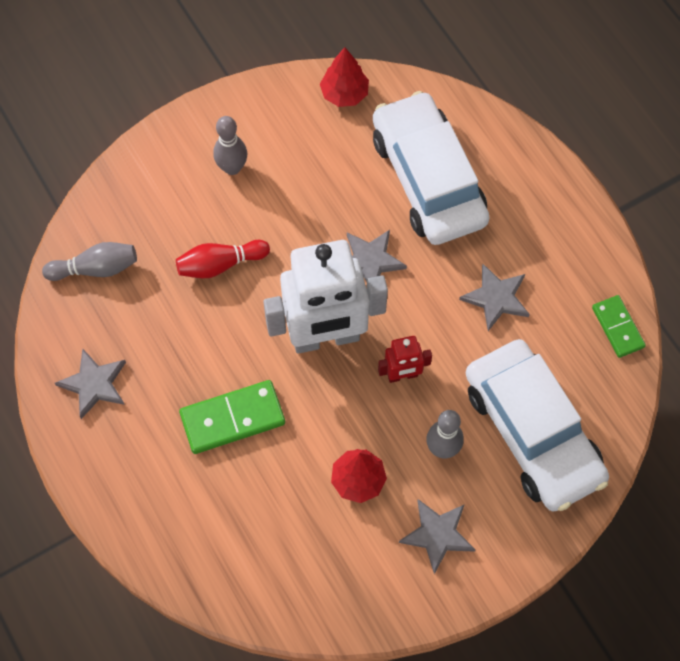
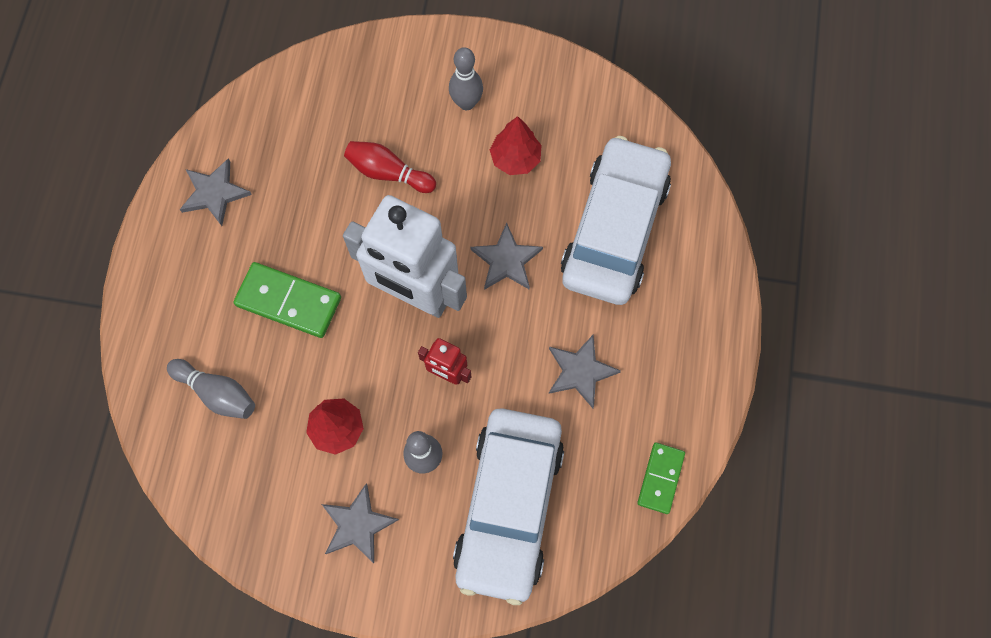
camera: 40 degrees right, 5 degrees up
grey bowling pin [42,242,137,281] -> grey bowling pin moved to [167,359,255,419]
red tree [320,48,369,107] -> red tree moved to [490,116,542,175]

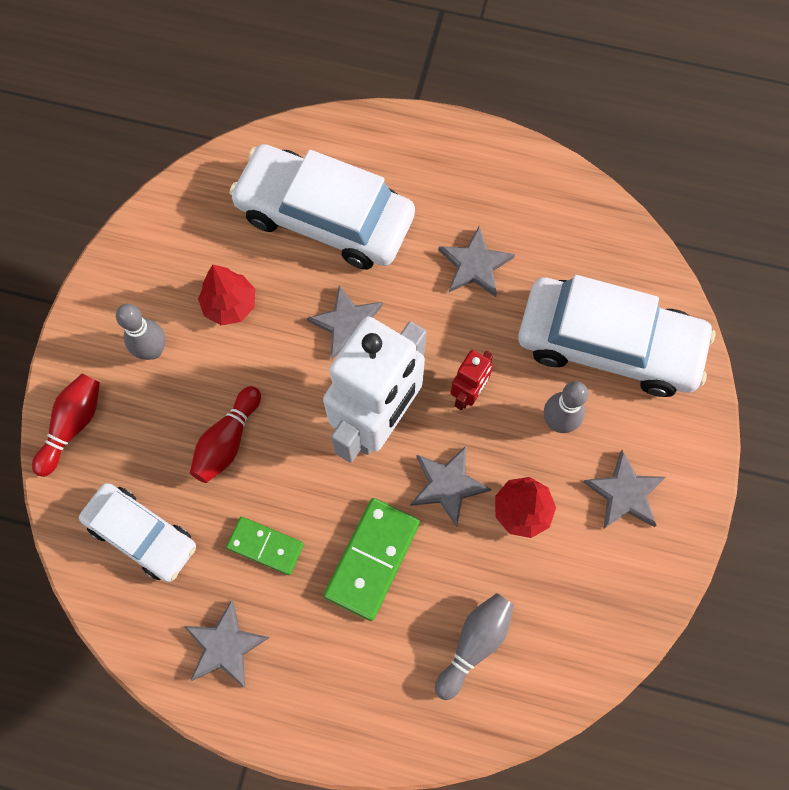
camera: 85 degrees left, 0 degrees up
green domino [637,442,685,514] -> green domino moved to [226,517,304,575]
none -> red bowling pin [32,373,100,477]
none -> white car [79,483,196,582]
none -> grey star [410,446,491,527]

